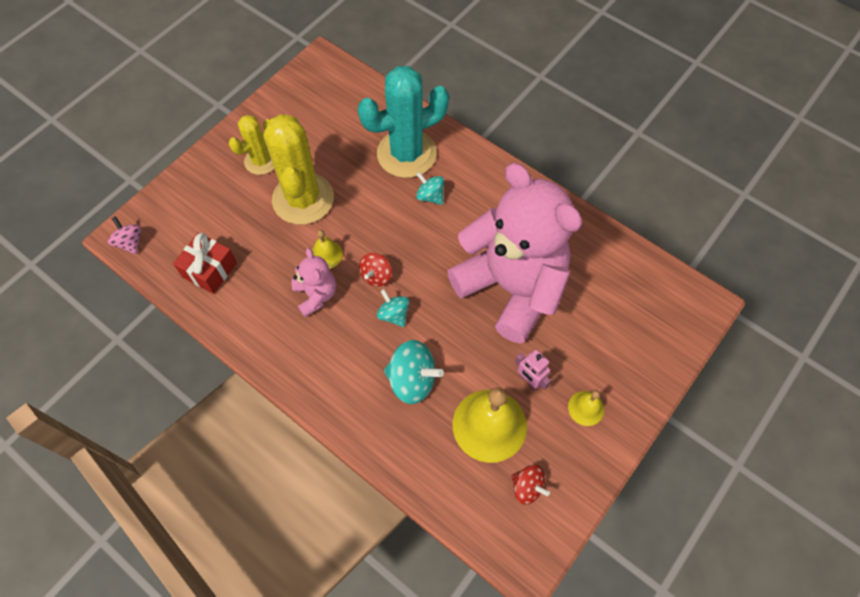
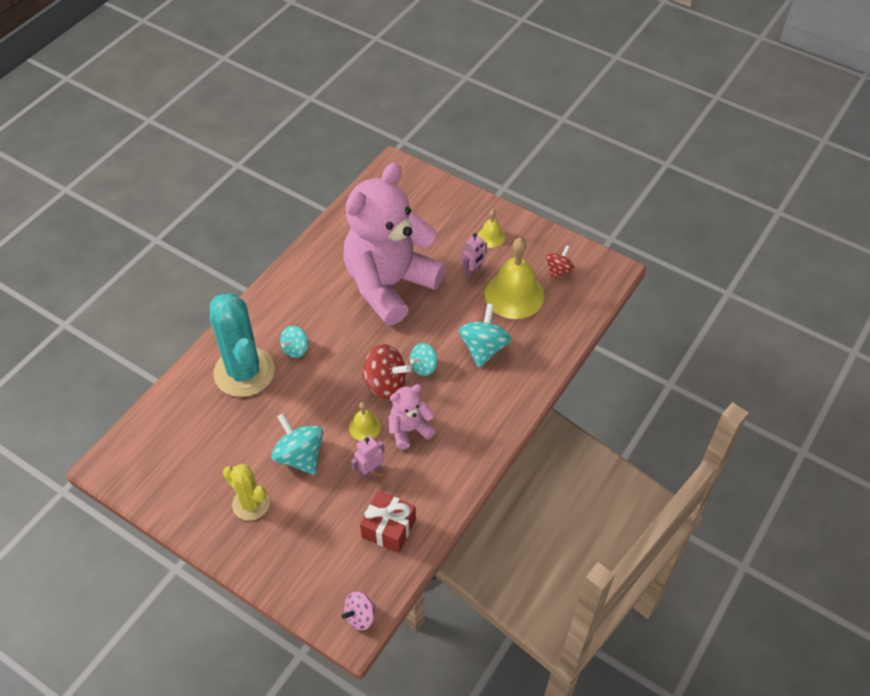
camera: 95 degrees left, 10 degrees down
yellow cactus [264,114,334,225] -> turquoise spinning top [271,413,323,475]
red spinning top [359,253,392,287] -> red spinning top [361,344,411,399], size x1.64
none -> pink robot [351,435,385,479]

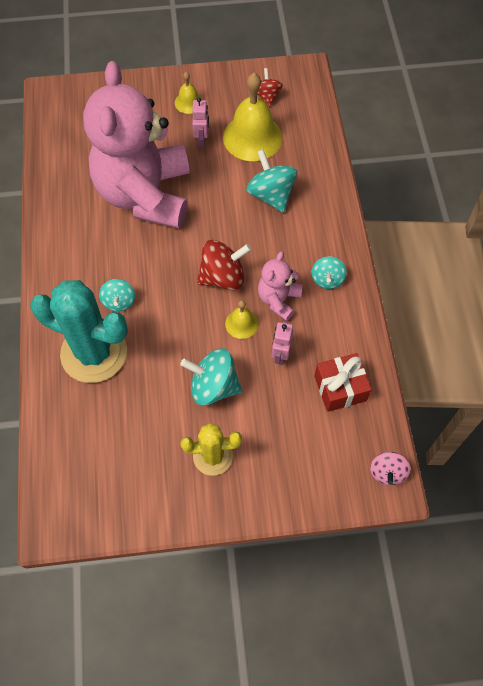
camera: 40 degrees left, 10 degrees up
turquoise spinning top [410,343,437,376] -> turquoise spinning top moved to [312,256,347,289]

